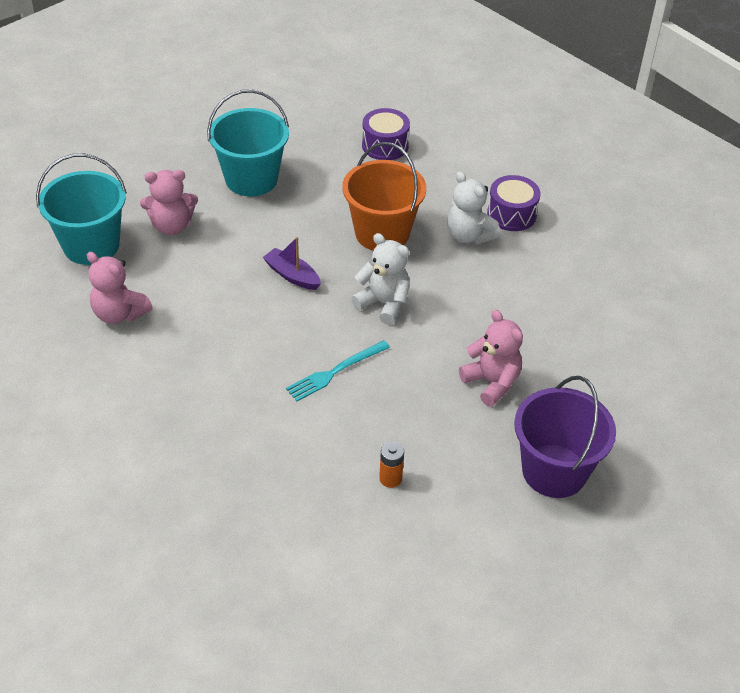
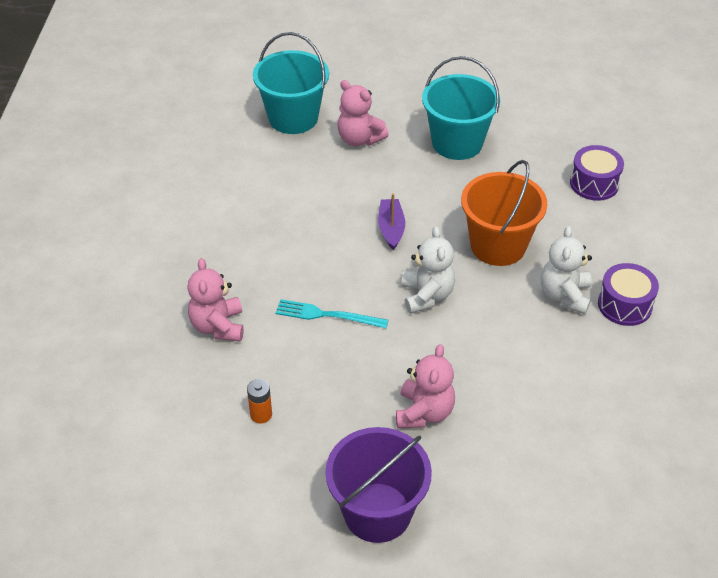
camera: 50 degrees right, 0 degrees up
pink teddy bear [87,252,153,324] -> pink teddy bear moved to [187,258,244,342]

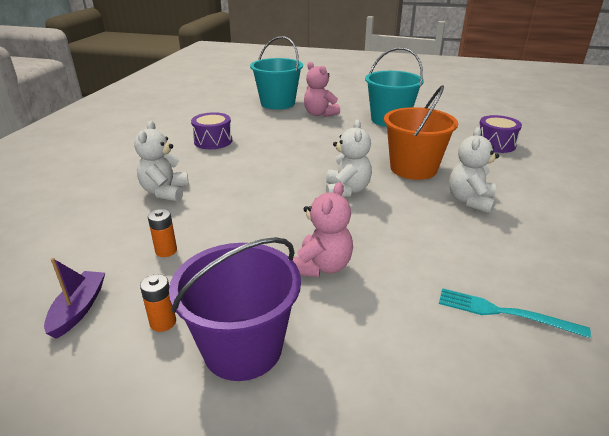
camera: 10 degrees right, 15 degrees down
pink teddy bear [187,258,244,342] -> white teddy bear [134,121,189,201]
turquoise fork [276,299,388,328] -> turquoise fork moved to [439,288,591,338]
purple boat [378,193,405,250] -> purple boat moved to [44,258,105,339]
purple drum [598,263,659,326] -> purple drum moved to [191,112,232,149]
none -> orange battery [140,274,176,332]

